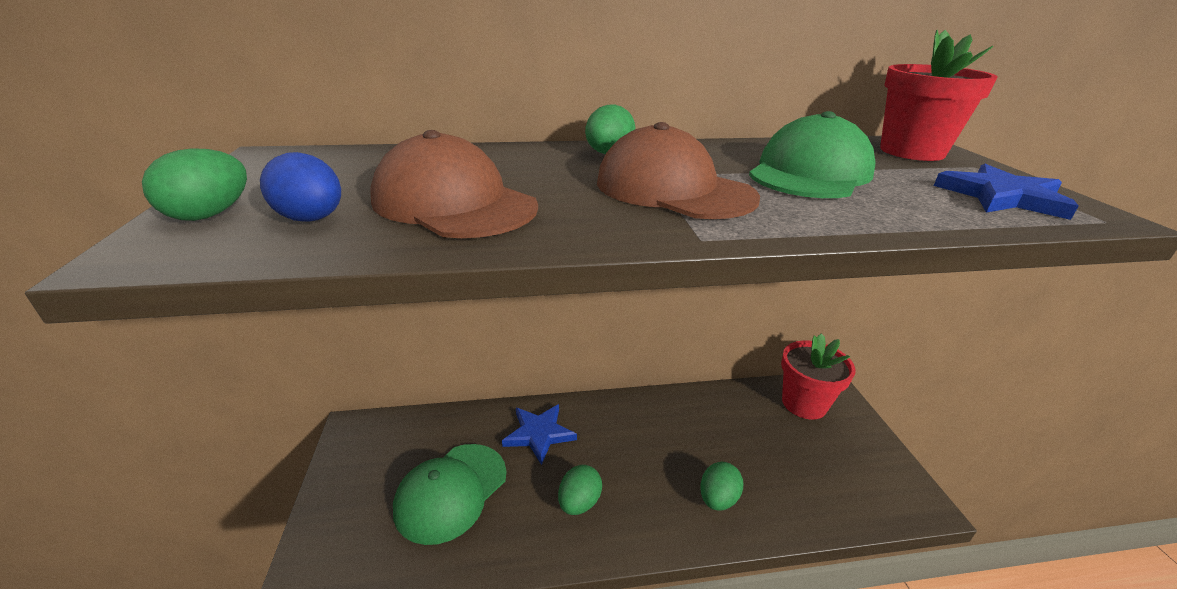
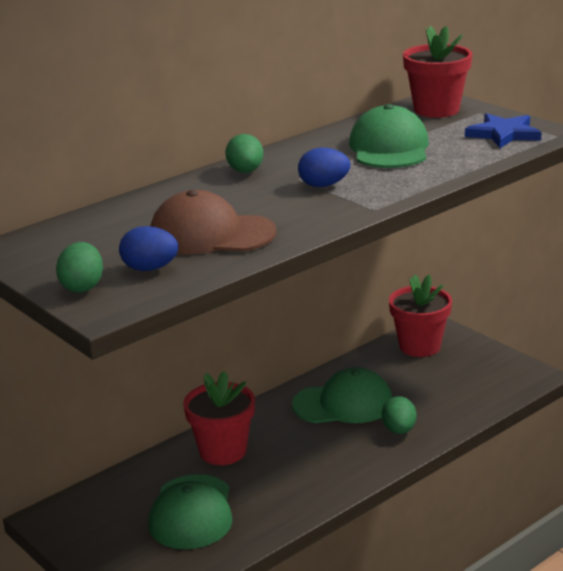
camera: 30 degrees left, 5 degrees down
blue star [502,404,577,465] -> red flower pot [183,371,255,465]
green egg [558,465,602,515] -> none
brown cap [597,122,760,219] -> blue egg [298,148,351,187]
none -> green cap [292,367,392,423]

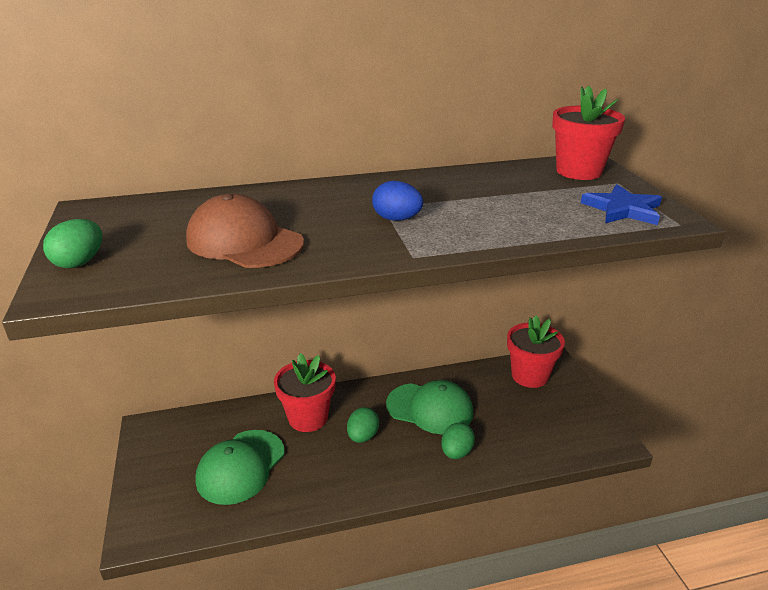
camera: 25 degrees right, 5 degrees up
blue egg [119,226,178,271] -> none
green egg [225,134,264,173] -> green egg moved to [347,407,379,443]
green cap [349,104,429,168] -> none

